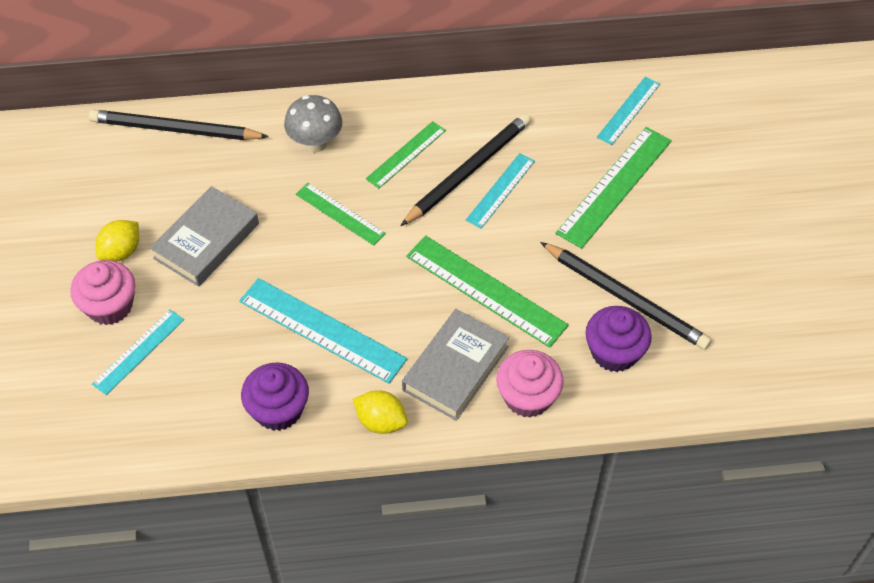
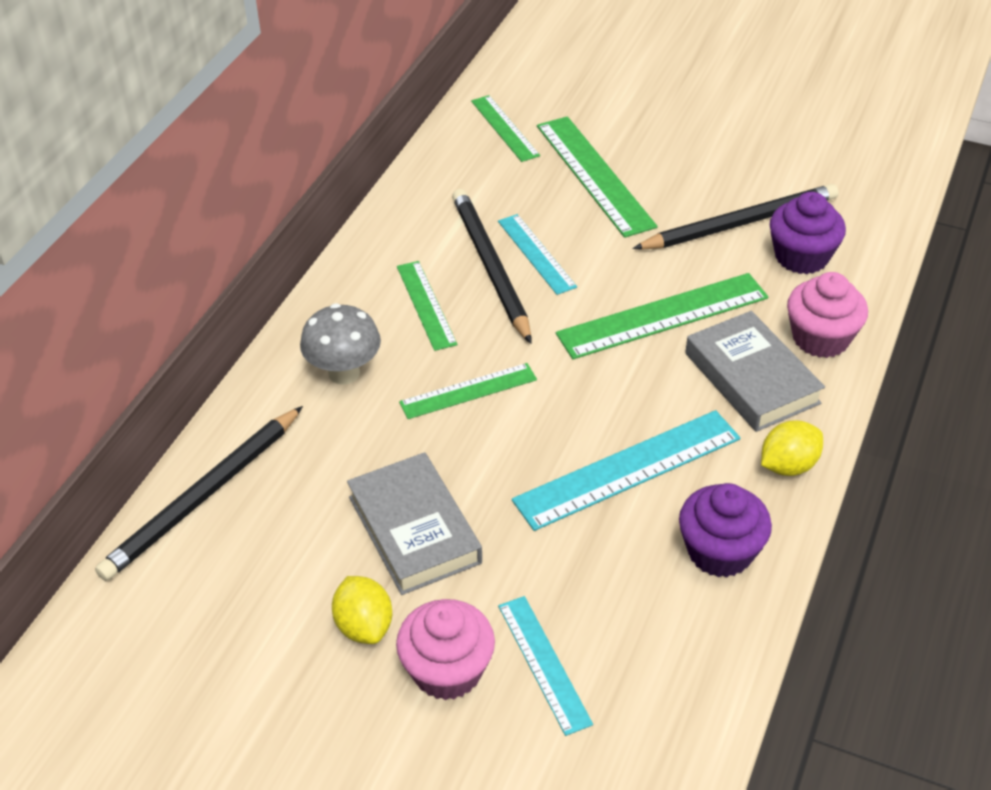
camera: 60 degrees left, 10 degrees down
turquoise ruler [597,77,660,145] -> green ruler [471,95,540,162]

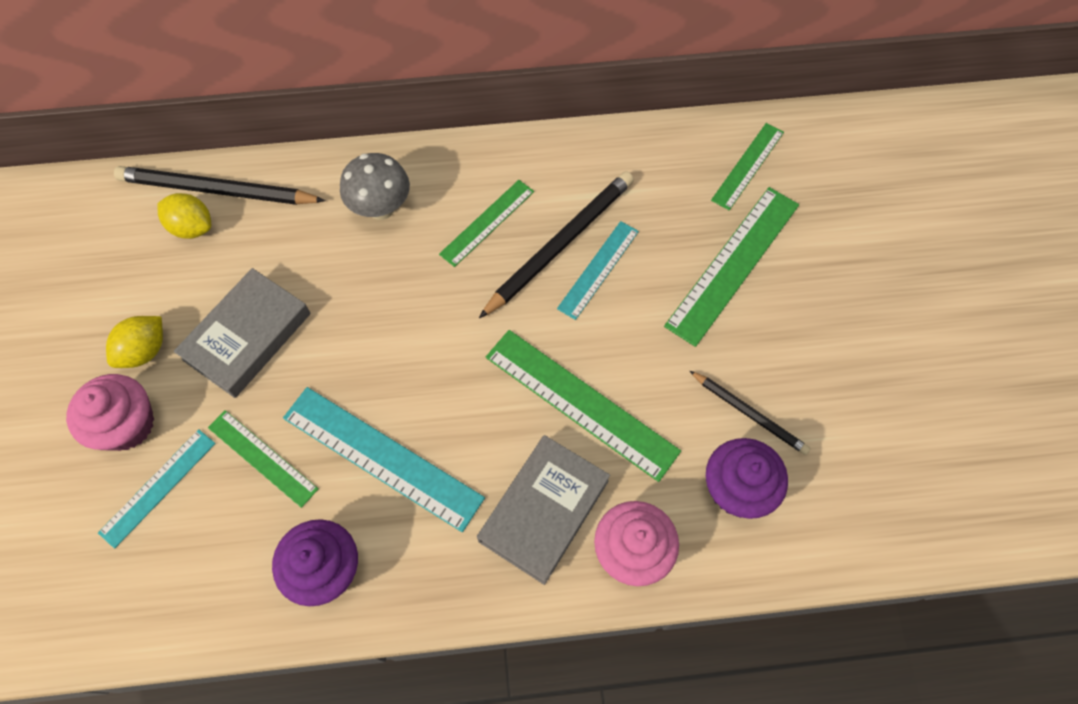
camera: 60 degrees right, 20 degrees up
green ruler [399,363,537,419] -> green ruler moved to [208,410,318,508]
black pencil [632,184,839,250] -> black pencil [690,371,810,455], size x0.58
yellow lemon [761,420,823,476] -> yellow lemon moved to [157,193,211,239]

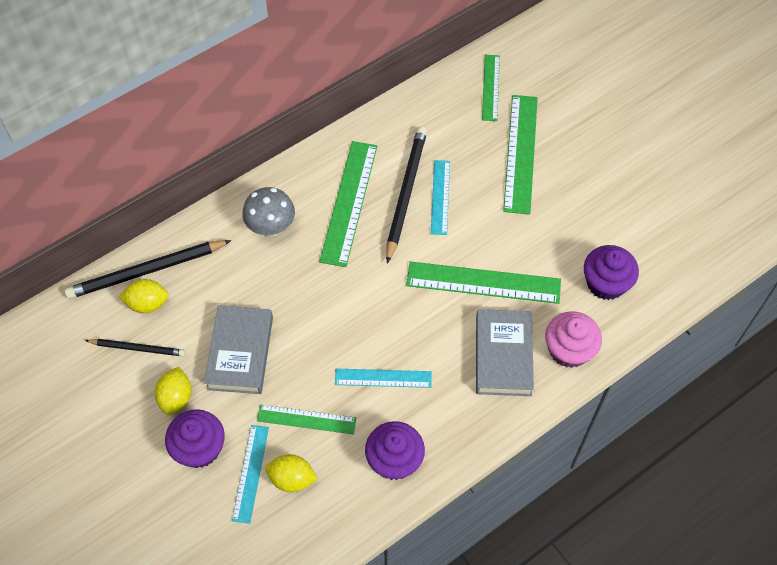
camera: 30 degrees left, 5 degrees down
pink cupcake [66,374,154,451] -> purple cupcake [165,409,225,468]
turquoise ruler [283,387,485,532] -> turquoise ruler [335,369,432,388], size x0.60
green ruler [439,180,534,267] -> green ruler [319,141,377,267], size x1.66
black pencil [690,371,810,455] -> black pencil moved to [85,339,185,356]
none -> yellow lemon [265,454,318,492]

